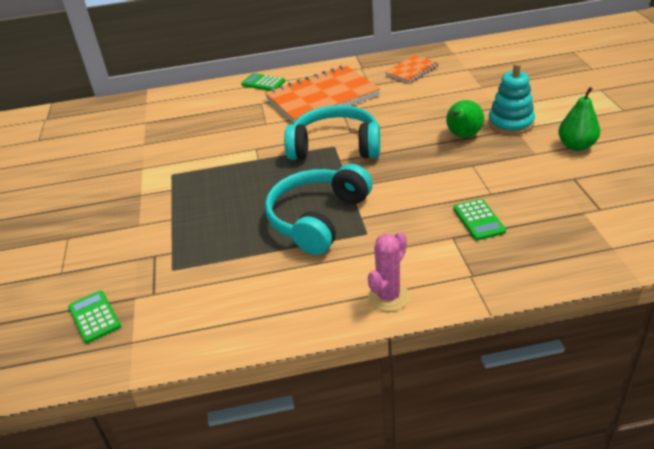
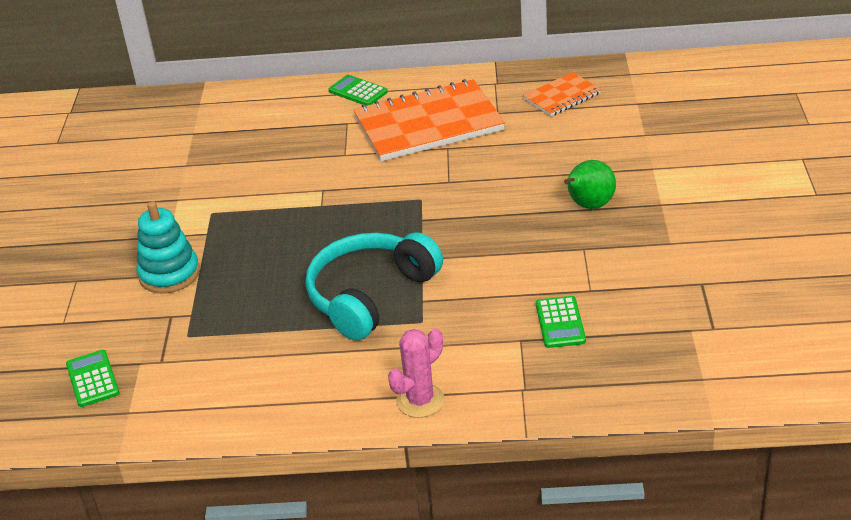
camera: 10 degrees right, 0 degrees up
turquoise headphones [284,105,380,160] -> none
turquoise stacking toy [488,63,535,135] -> turquoise stacking toy moved to [136,201,200,293]
green pear [558,87,600,151] -> none

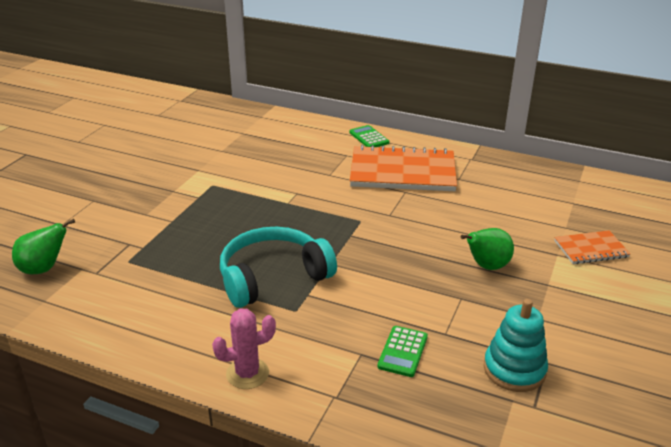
camera: 20 degrees right, 5 degrees down
green calculator [66,350,120,407] -> green pear [12,219,75,274]
turquoise stacking toy [136,201,200,293] -> turquoise stacking toy moved to [484,299,548,392]
orange notebook [523,72,601,116] -> orange notebook moved to [554,230,630,264]

